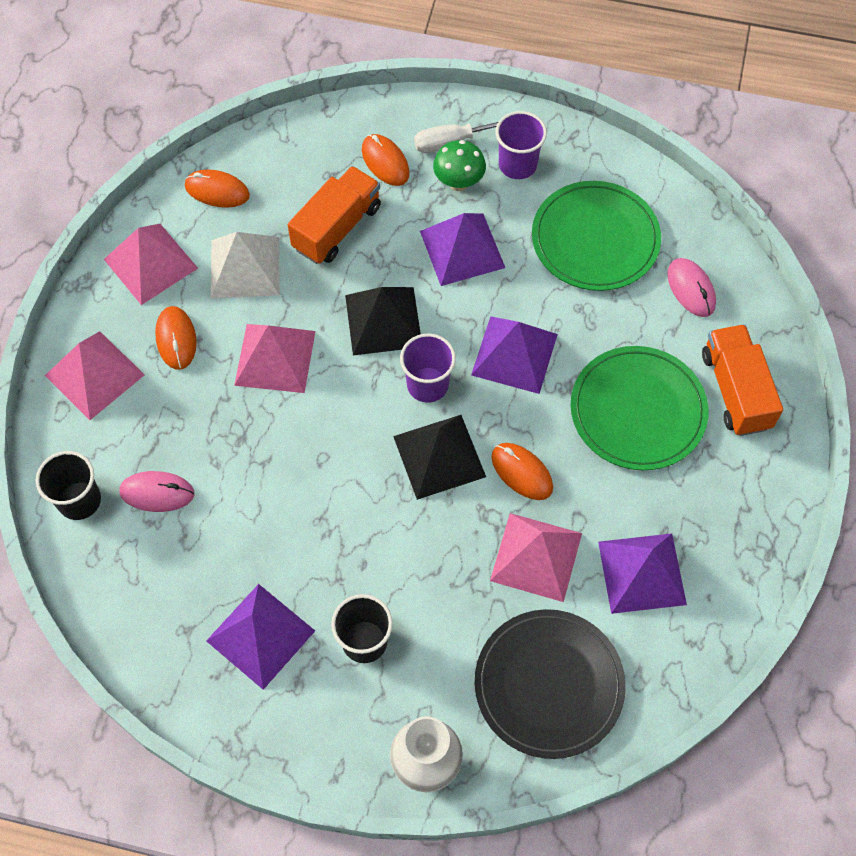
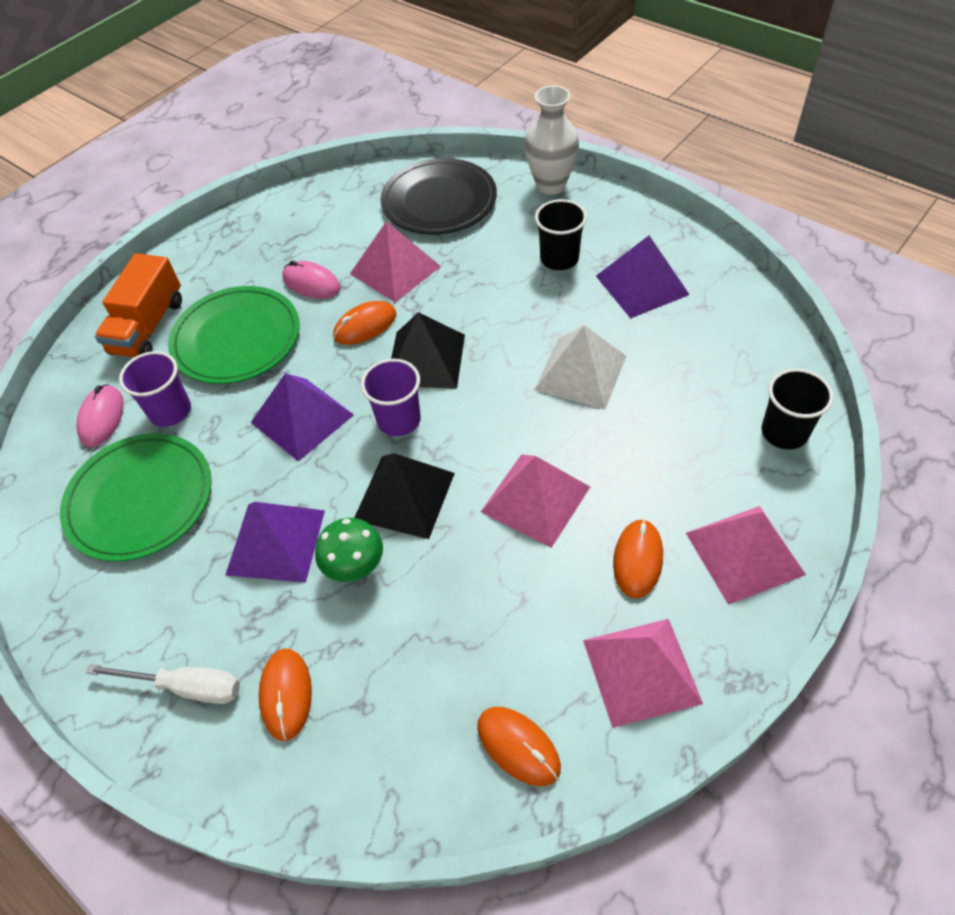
camera: 150 degrees left, 10 degrees down
pink mouse [119,471,194,512] -> pink mouse moved to [282,261,340,299]
white pyramid [211,232,280,299] -> white pyramid moved to [535,325,626,409]
orange truck [287,166,381,264] -> none
green mushroom [433,140,486,191] -> green mushroom moved to [315,518,383,582]
orange mouse [491,443,553,500] -> orange mouse turned 75 degrees clockwise [333,301,397,345]
purple cup [496,111,547,179] -> purple cup moved to [119,351,191,427]
purple pyramid [598,534,687,614] -> none

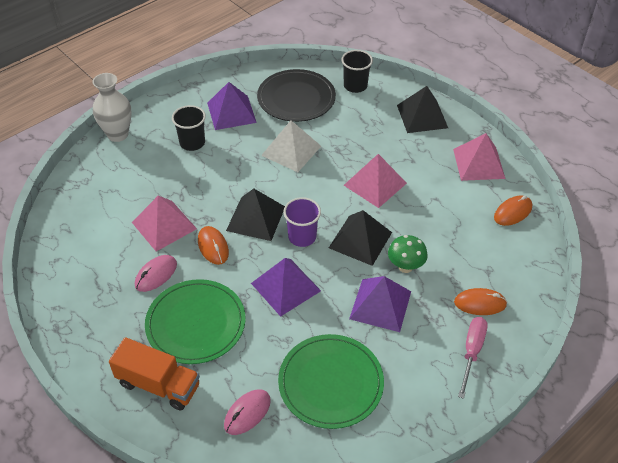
camera: 85 degrees left, 5 degrees down
pink mouse [77,384,124,447] -> pink mouse turned 60 degrees counterclockwise [224,389,271,435]
white screwdriver [86,664,240,704] -> pink screwdriver [458,317,488,399]
purple cup [119,351,191,427] -> none
black plate [381,158,497,234] -> black plate moved to [257,69,336,122]
orange mouse [613,519,663,598] -> none
pink pyramid [686,506,806,605] -> black pyramid [397,86,448,133]

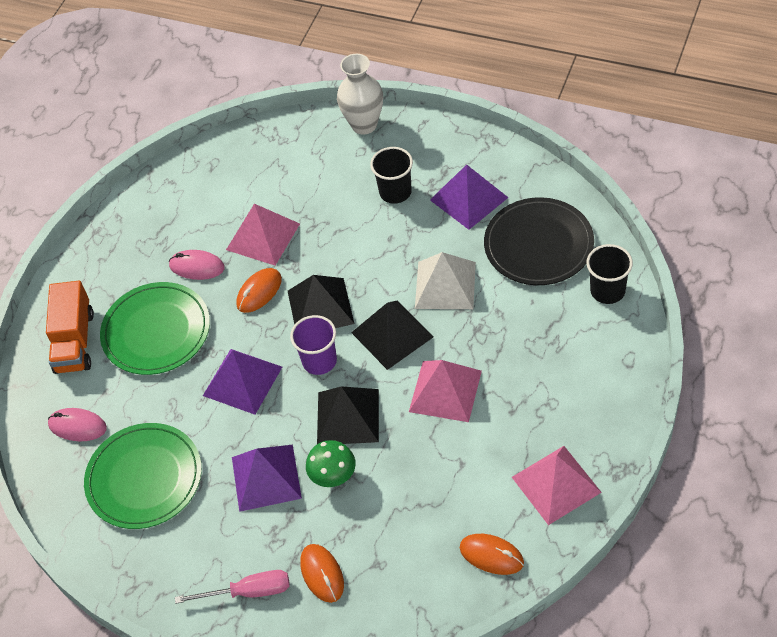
camera: 70 degrees right, 5 degrees up
black pyramid [397,86,448,133] -> black pyramid moved to [351,301,434,370]

